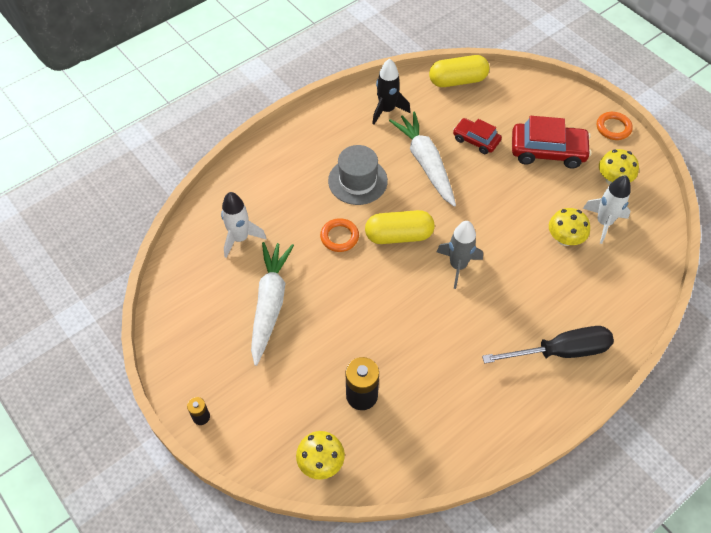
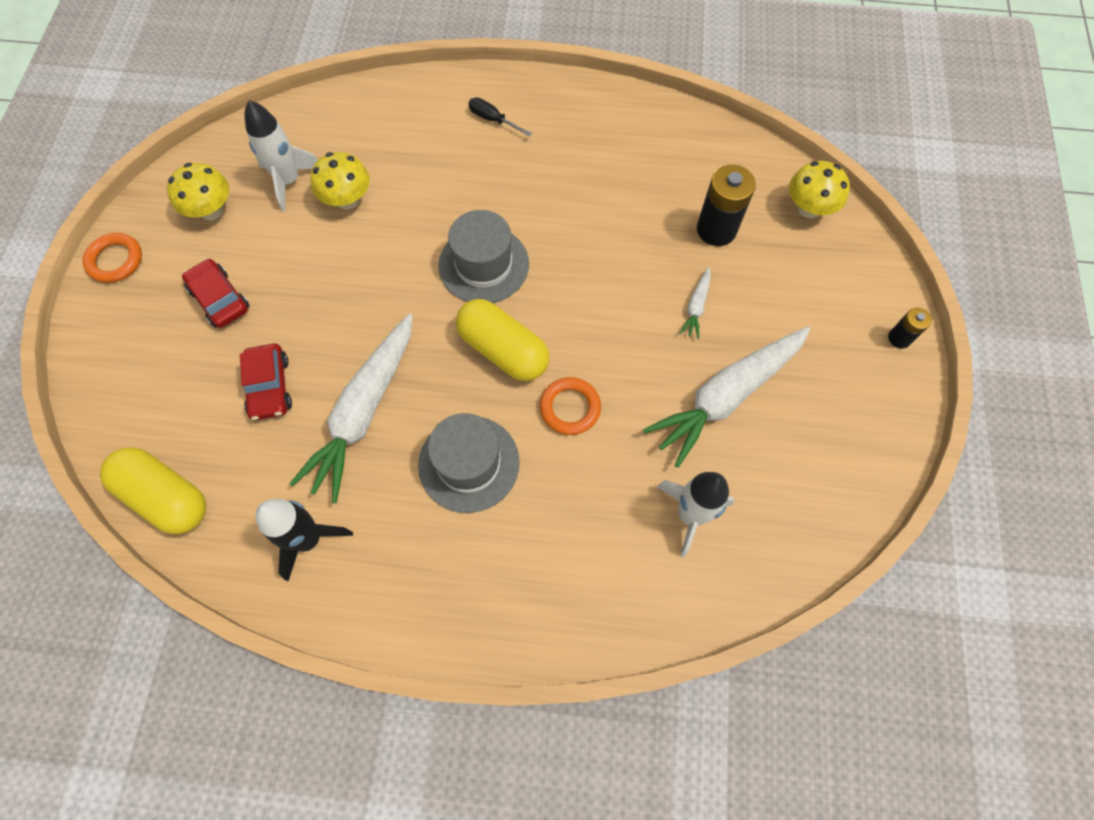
camera: 135 degrees left, 10 degrees up
grey rocket [437,221,483,289] -> grey hat [438,210,529,303]
black screwdriver [482,326,614,364] -> black screwdriver [468,97,532,137], size x0.46
red car [512,116,591,169] -> red car [182,258,250,328], size x0.61
none -> white carrot [679,267,711,339]

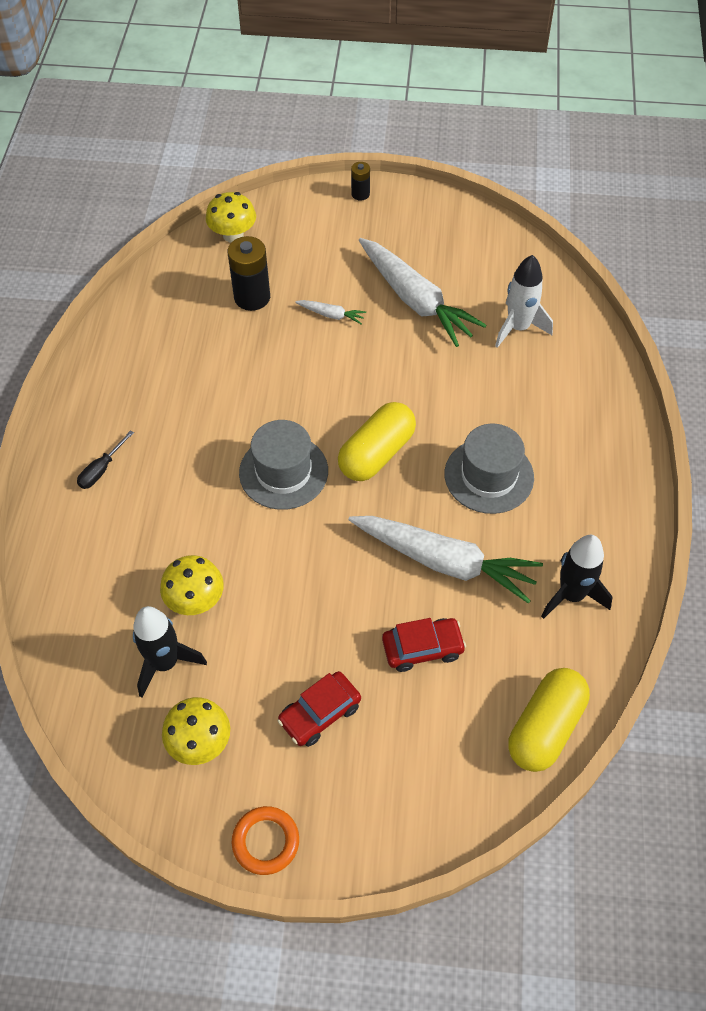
camera: 90 degrees left, 10 degrees down
white rocket [245,100,318,211] -> black rocket [133,606,207,697]
orange ring [540,377,601,435] -> none

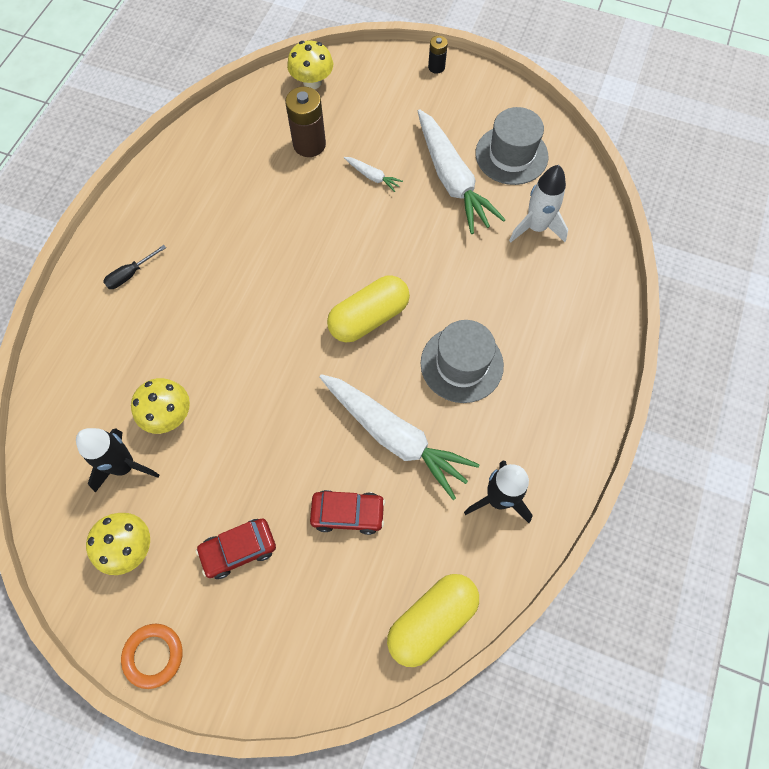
camera: 15 degrees right, 10 degrees up
black battery [228,236,270,311] -> brown battery [285,86,326,157]
grey hat [239,420,328,510] -> grey hat moved to [475,107,548,185]

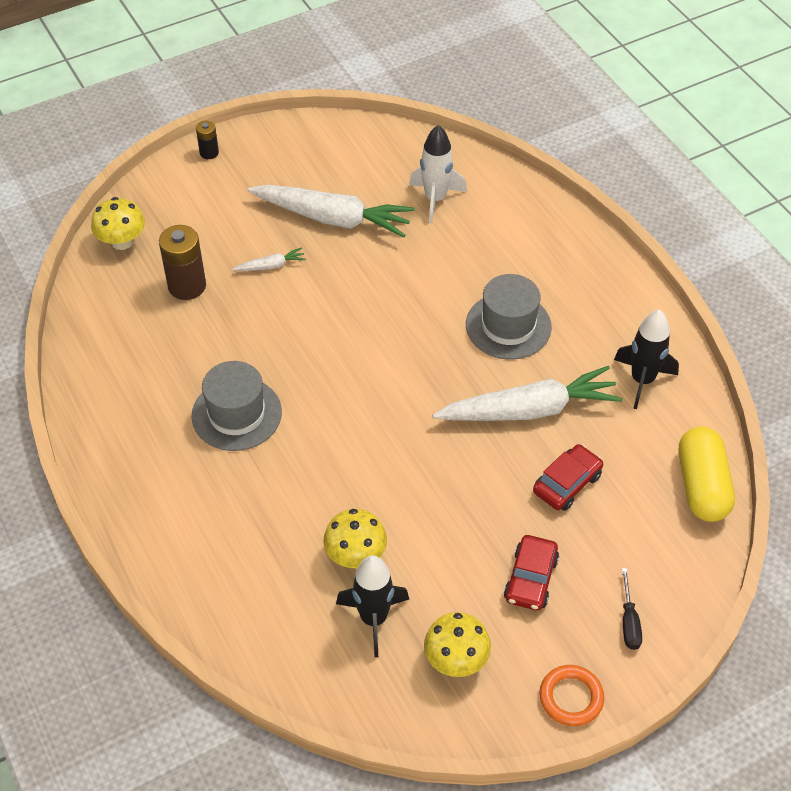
camera: 50 degrees left, 15 degrees down
black screwdriver [103,245,166,289] -> black screwdriver moved to [622,568,642,650]
yellow capsule [327,275,410,342] -> none
grey hat [475,107,548,185] -> grey hat moved to [192,361,282,451]

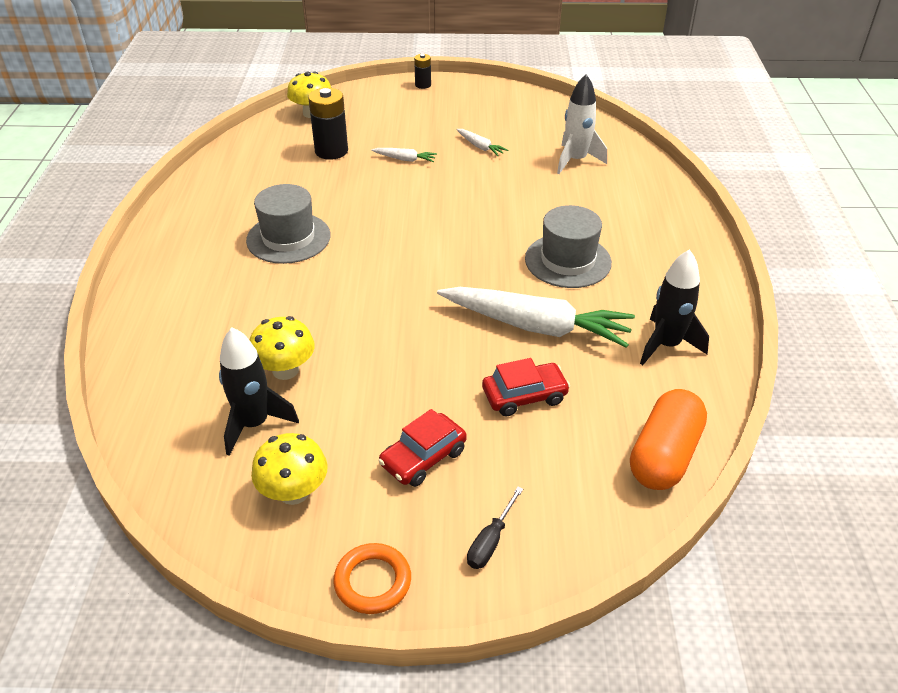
camera: 30 degrees right, 10 degrees down
brown battery [159,225,206,300] -> black battery [308,88,348,160]
white carrot [247,185,415,237] -> white carrot [456,129,508,156], size x0.42
yellow capsule [679,426,735,522] -> orange capsule [630,389,707,490]

